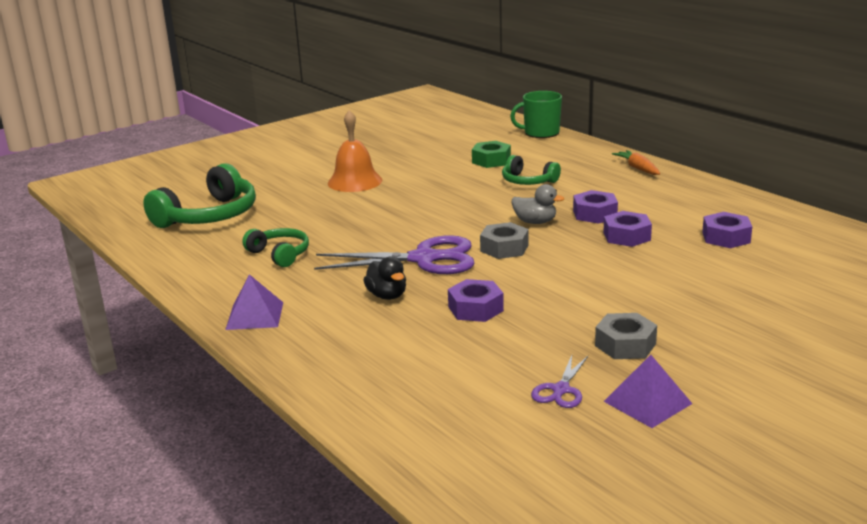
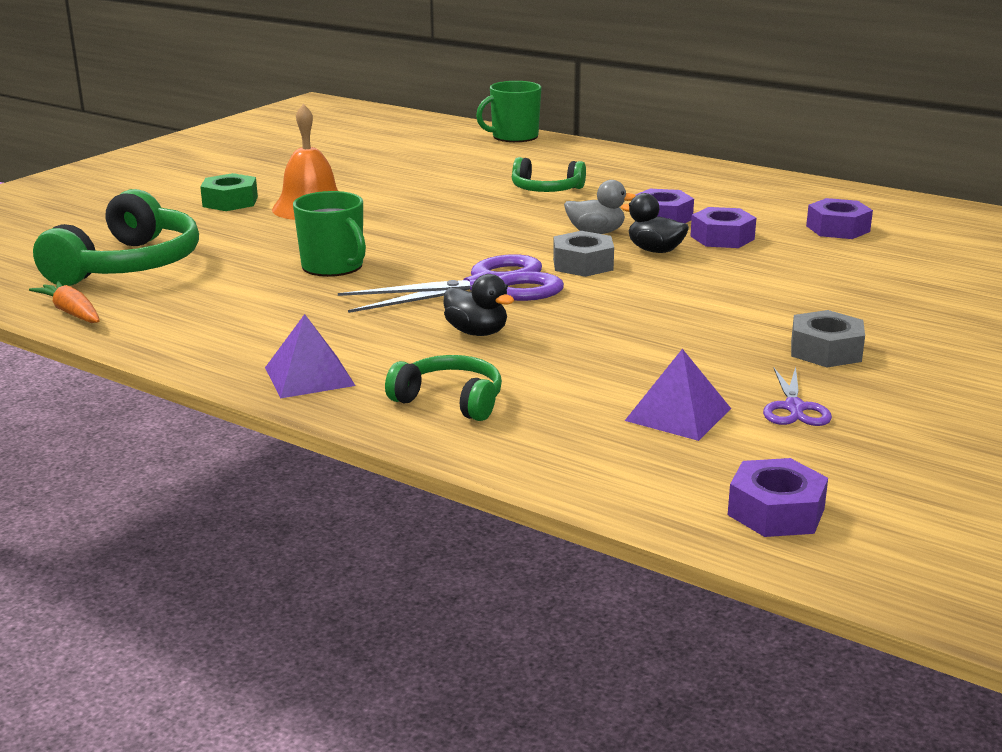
camera: 20 degrees left, 0 degrees up
green headphones [242,228,309,267] -> green headphones moved to [385,355,502,421]
purple nut [448,279,504,322] -> purple nut moved to [728,458,828,537]
green nut [472,141,511,168] -> green nut moved to [200,173,258,211]
purple pyramid [604,355,692,428] -> purple pyramid moved to [625,349,731,441]
orange carrot [612,150,660,175] -> orange carrot moved to [29,281,100,323]
none -> green mug [293,191,366,277]
none -> black duck [621,193,689,253]

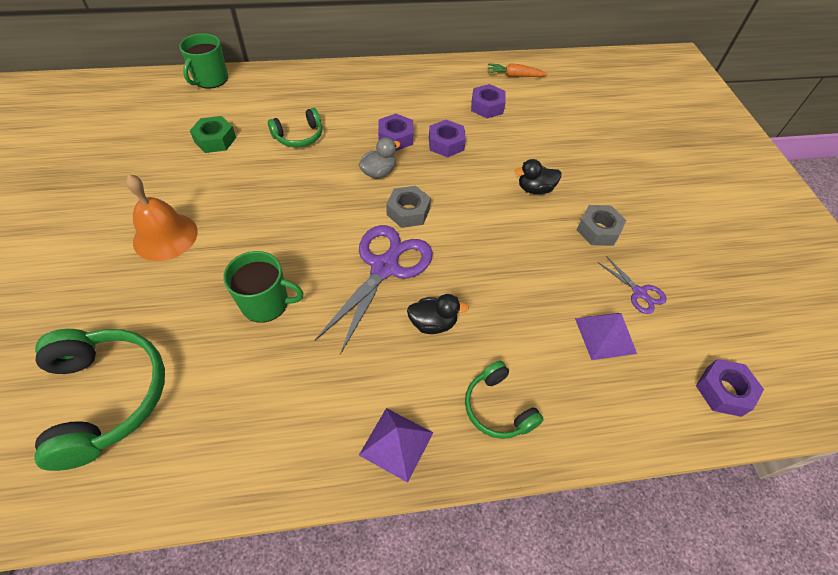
camera: 45 degrees left, 30 degrees up
orange carrot [29,281,100,323] -> orange carrot moved to [488,63,548,77]
green nut [200,173,258,211] -> green nut moved to [190,116,236,153]
green headphones [385,355,502,421] -> green headphones turned 105 degrees counterclockwise [465,361,544,439]
black duck [621,193,689,253] -> black duck moved to [515,159,562,194]

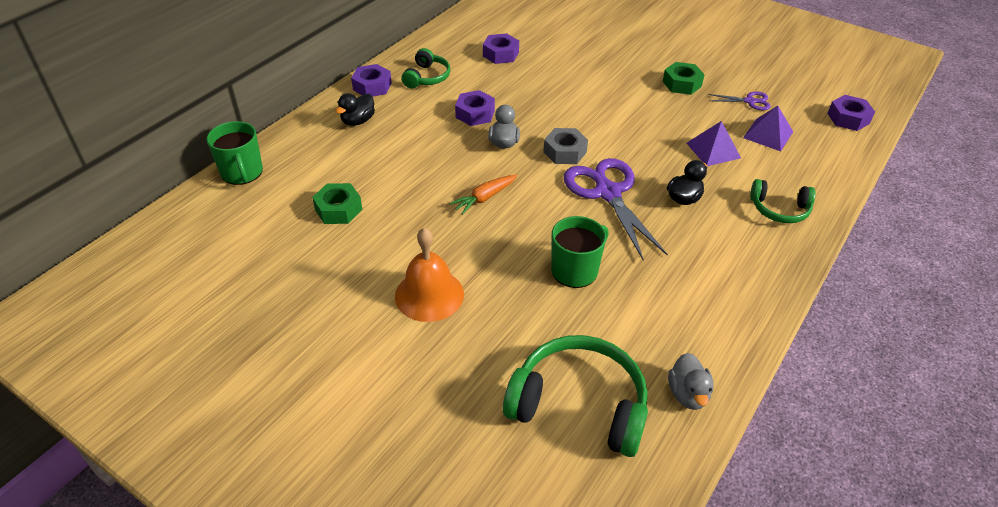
camera: 45 degrees left, 10 degrees down
green headphones [268,108,322,147] -> green headphones moved to [401,48,451,88]
purple pyramid [359,408,433,483] -> purple pyramid moved to [687,121,741,166]
purple nut [429,120,466,157] -> purple nut moved to [351,64,392,97]
orange carrot [488,63,548,77] -> orange carrot moved to [449,175,517,215]
black duck [515,159,562,194] -> black duck moved to [335,93,375,126]
grey nut [577,205,626,246] -> green nut [663,62,705,95]
none -> grey duck [668,353,714,410]

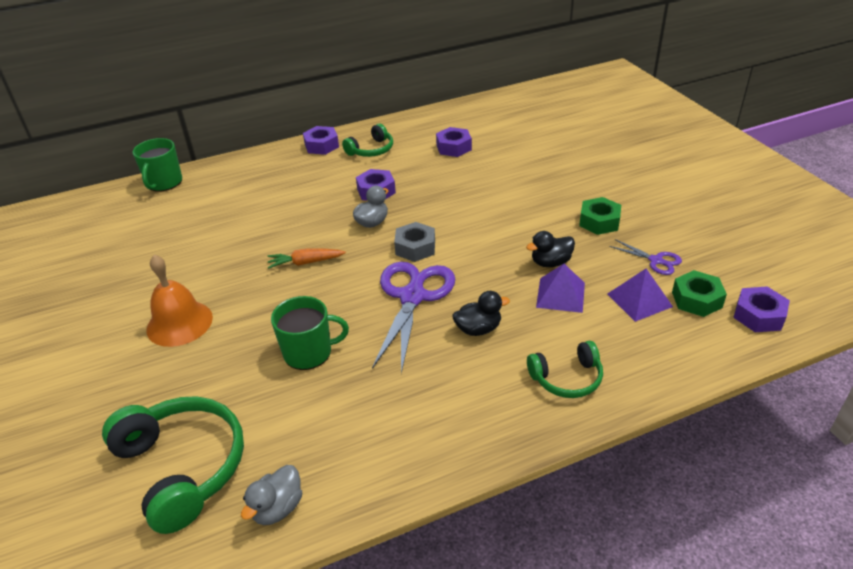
camera: 35 degrees right, 5 degrees down
green nut [312,183,362,224] -> green nut moved to [672,270,727,317]
black duck [335,93,375,126] -> black duck moved to [526,231,575,267]
green headphones [750,179,816,223] -> green headphones turned 60 degrees counterclockwise [527,341,603,398]

